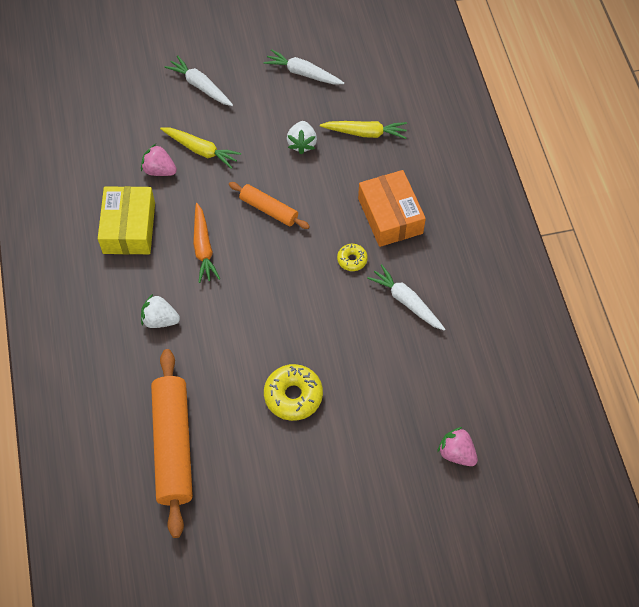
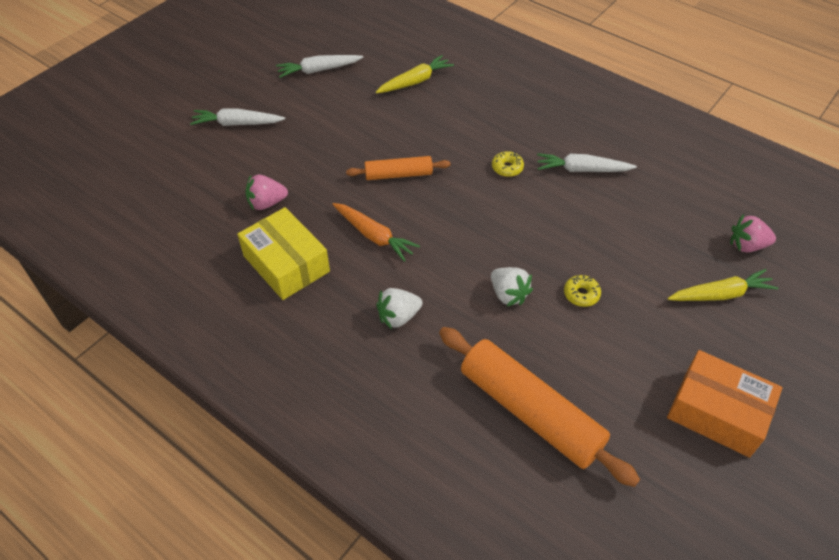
camera: 40 degrees left, 10 degrees down
yellow carrot [160,127,241,169] -> yellow carrot moved to [668,269,778,301]
yellow donut [264,364,323,421] -> yellow donut [564,275,601,307], size x0.55
white strawberry [287,121,317,154] -> white strawberry moved to [491,267,533,306]
orange box [358,170,426,247] -> orange box moved to [667,350,783,458]

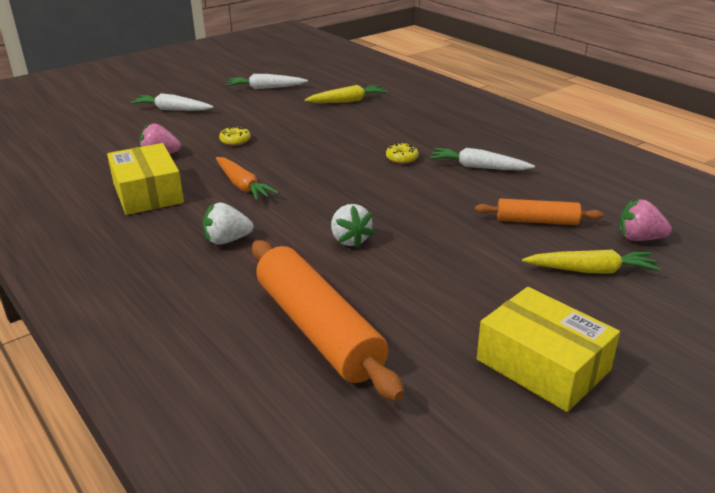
camera: 15 degrees right, 20 degrees down
orange rolling pin [346,156,451,180] -> orange rolling pin moved to [475,198,603,225]
yellow donut [564,275,601,307] -> yellow donut moved to [219,126,251,146]
orange box [667,350,783,458] -> yellow box [477,287,620,412]

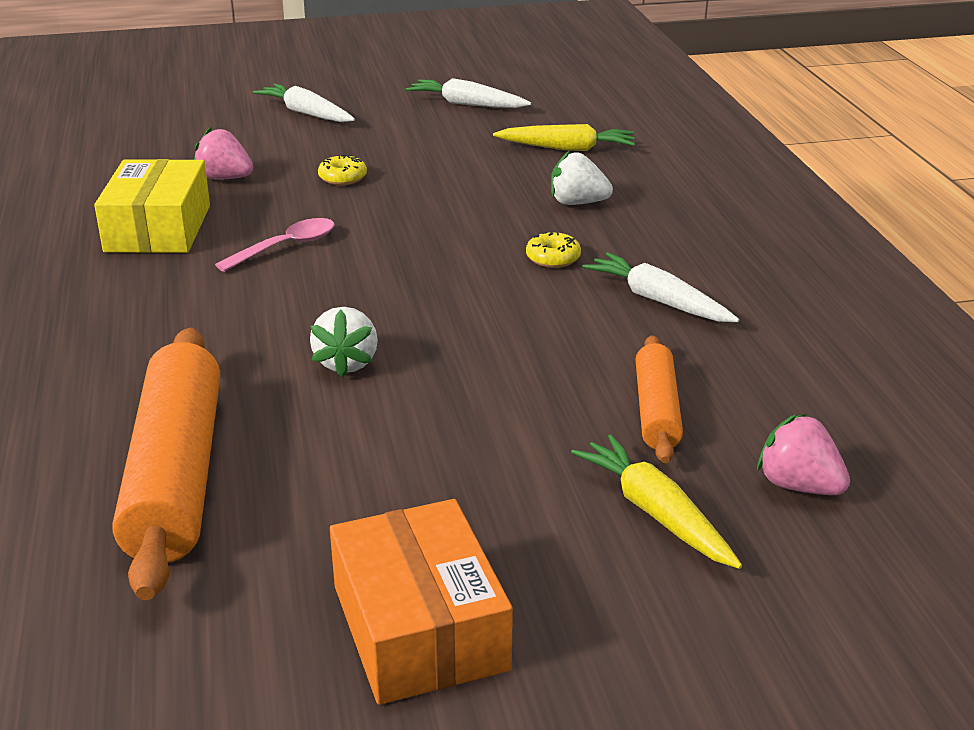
camera: 25 degrees right, 0 degrees up
white strawberry [203,203,253,245] -> white strawberry moved to [551,151,613,205]
orange carrot [216,157,279,201] -> pink spoon [215,218,334,272]
orange rolling pin [475,198,603,225] -> orange rolling pin turned 60 degrees clockwise [635,335,683,463]
yellow box [477,287,620,412] -> orange box [330,499,513,705]
yellow carrot [522,250,661,273] -> yellow carrot turned 150 degrees counterclockwise [571,435,742,569]

